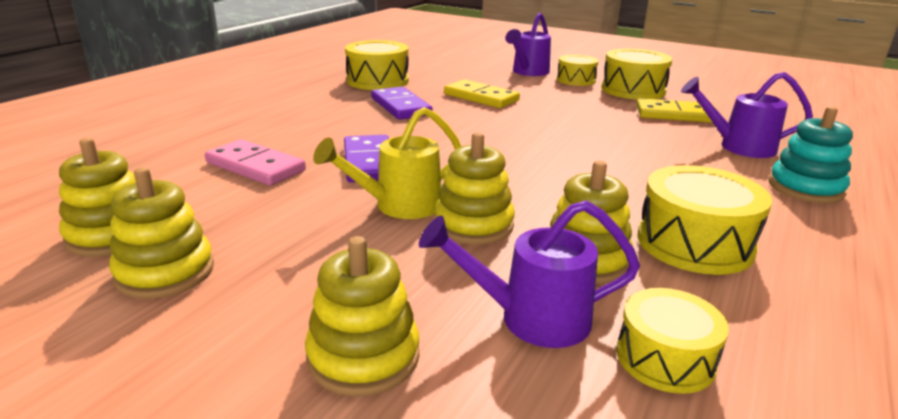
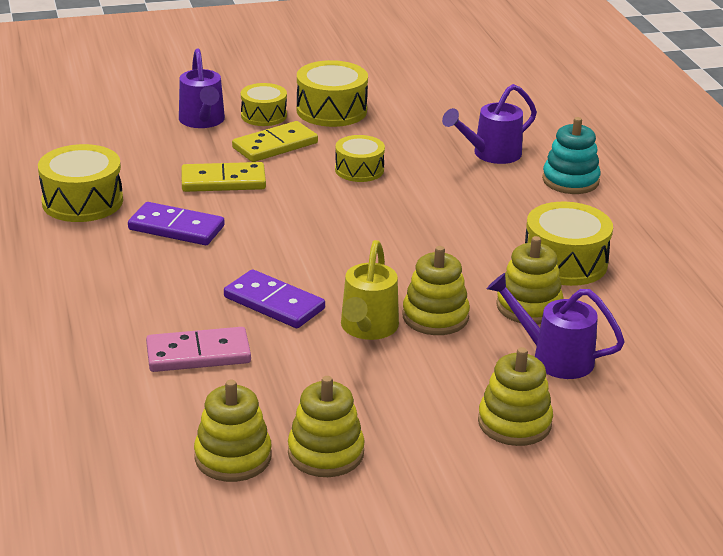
camera: 45 degrees left, 5 degrees up
purple watering can [419,200,640,348] -> purple watering can turned 75 degrees clockwise [487,273,625,379]
yellow drum [616,288,729,394] -> yellow drum moved to [335,135,385,182]
yellow domino [636,98,718,123] -> yellow domino moved to [232,121,318,162]

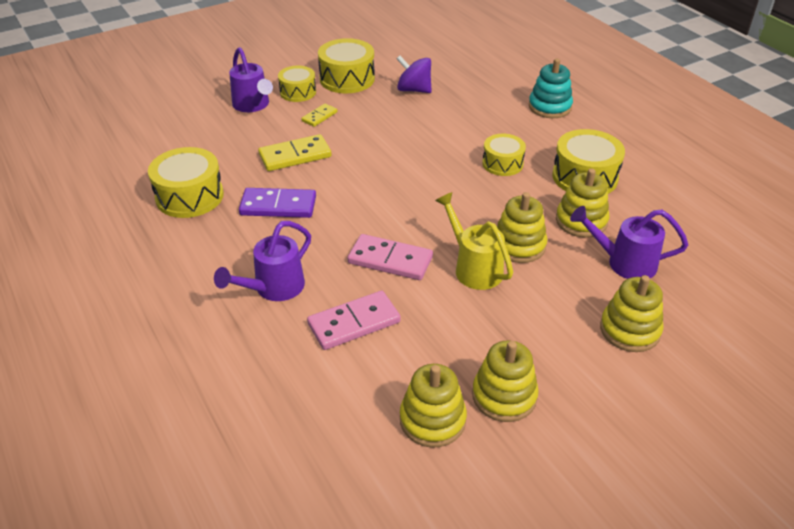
camera: 15 degrees left, 10 degrees up
purple domino [224,269,325,328] -> pink domino [348,234,433,280]
yellow domino [232,121,318,162] -> yellow domino [301,104,338,127], size x0.56
yellow drum [335,135,385,182] -> yellow drum moved to [482,134,526,176]
yellow watering can [341,240,399,340] -> yellow watering can turned 150 degrees clockwise [435,192,513,290]
purple watering can [442,84,537,164] -> purple watering can moved to [214,221,311,301]
none -> purple spinning top [397,56,432,93]

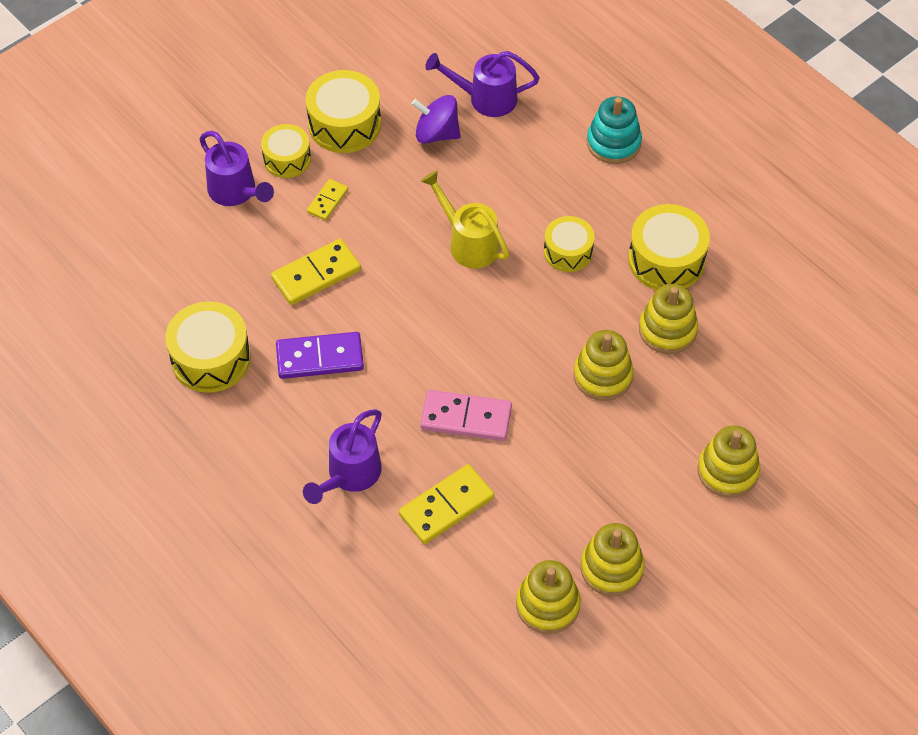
camera: 10 degrees left, 15 degrees up
pink domino [307,291,401,350] -> yellow domino [399,464,494,544]
yellow watering can [435,192,513,290] -> yellow watering can moved to [421,170,509,269]
purple watering can [570,206,688,279] -> purple watering can moved to [425,51,540,117]

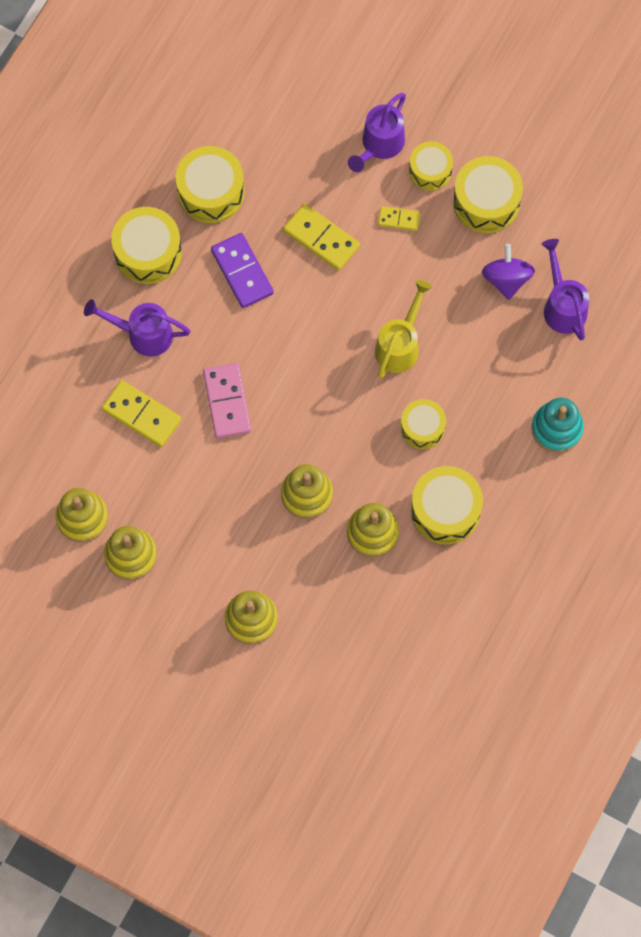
camera: 70 degrees right, 15 degrees up
none -> yellow drum [111,207,182,284]

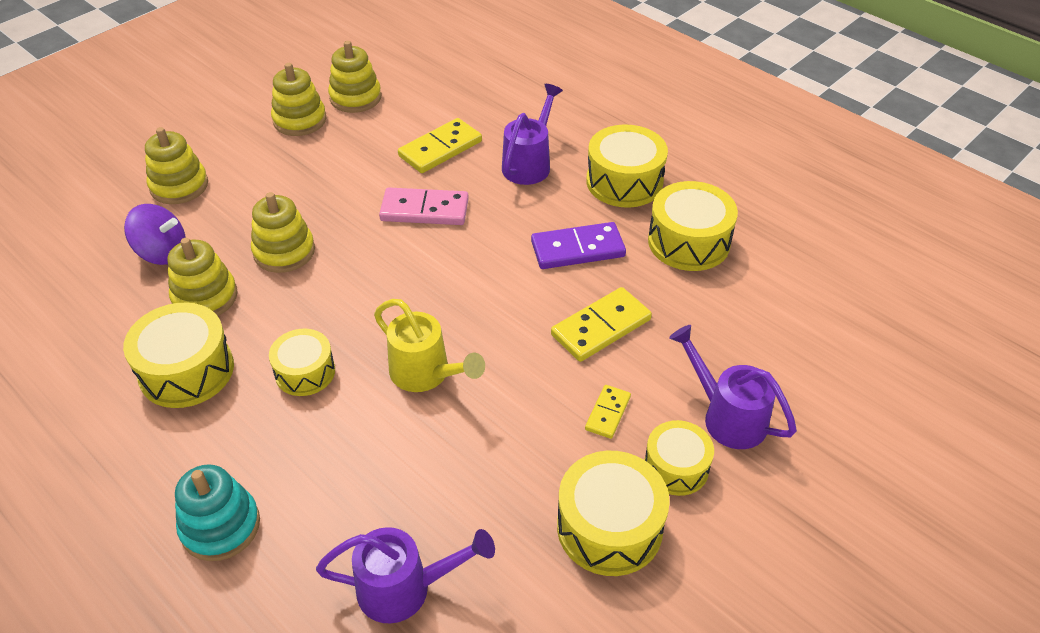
camera: 105 degrees right, 25 degrees down
purple spinning top [482,244,535,300] -> purple spinning top moved to [124,204,186,265]

